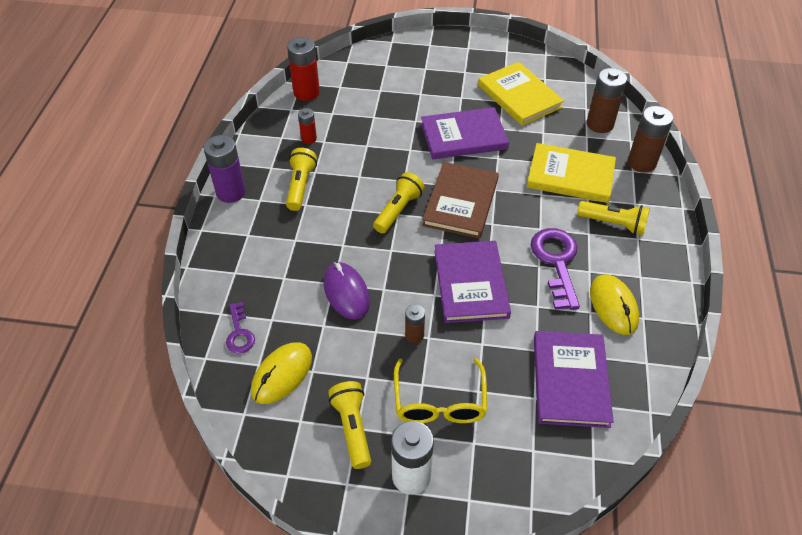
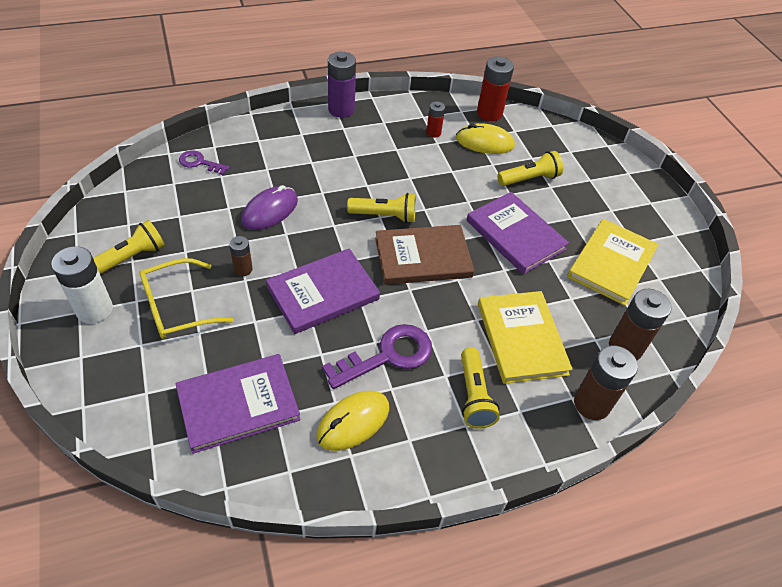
camera: 60 degrees right, 0 degrees up
purple key [226,302,255,354] -> purple key turned 60 degrees clockwise [179,150,229,175]
yellow mouse [251,343,312,404] -> yellow mouse moved to [456,123,515,154]
yellow flashlight [286,148,317,211] -> yellow flashlight moved to [497,151,563,186]

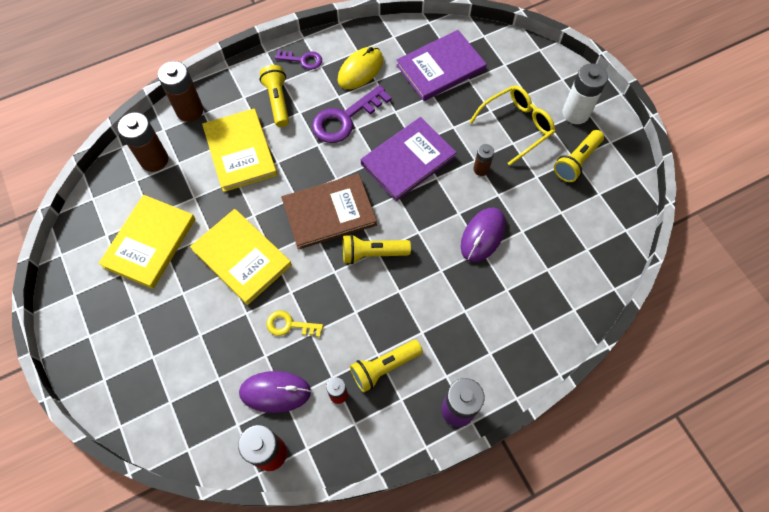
camera: 175 degrees right, 15 degrees up
purple key [179,150,229,175] -> purple key moved to [275,50,322,70]
yellow mouse [456,123,515,154] -> purple mouse [239,371,311,413]
purple book [467,192,569,275] -> yellow book [190,209,292,305]
yellow flashlight [497,151,563,186] -> yellow flashlight moved to [350,340,423,393]
none -> yellow key [267,311,323,337]

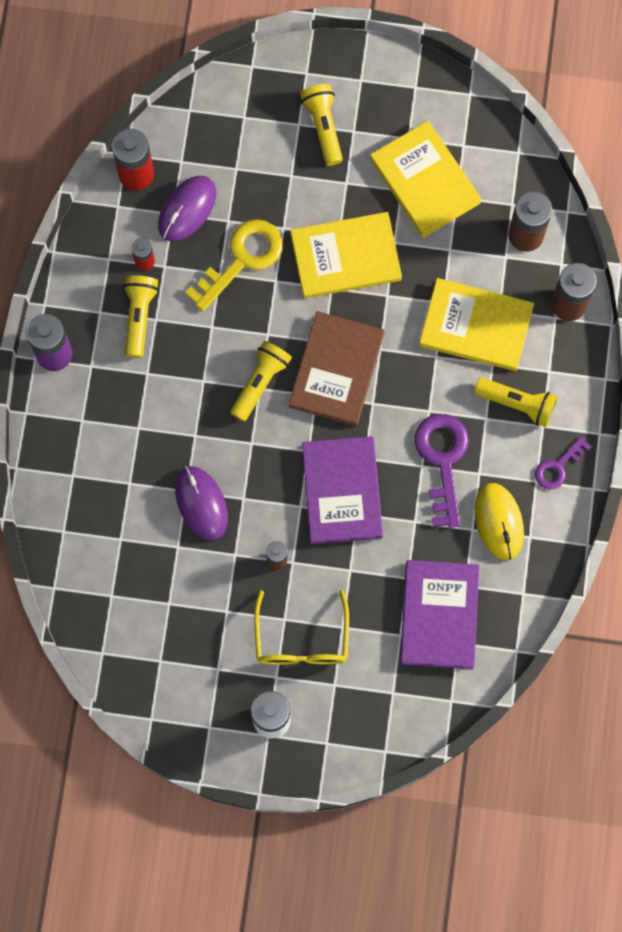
camera: 125 degrees right, 10 degrees up
yellow key [267,311,323,337] -> yellow key [185,219,283,312], size x1.77
yellow flashlight [554,130,604,182] -> yellow flashlight moved to [300,84,343,166]

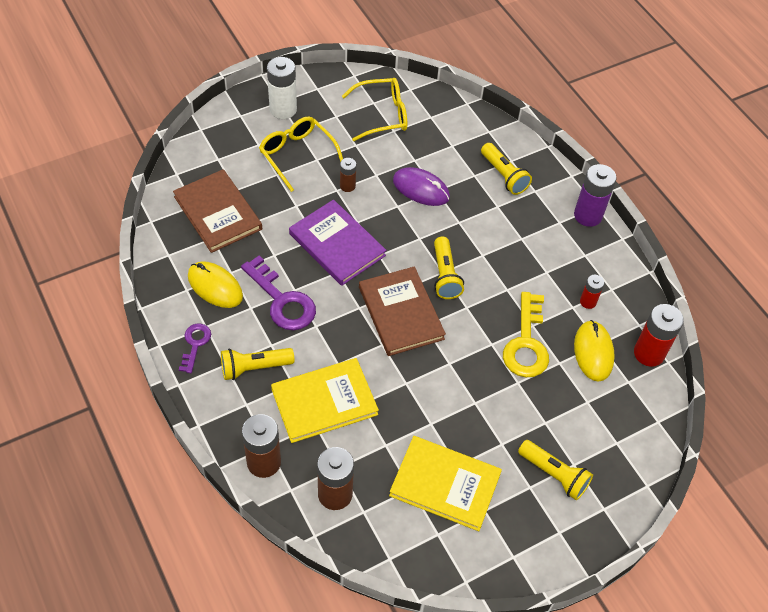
camera: 140 degrees right, 20 degrees down
yellow flashlight [123,275,159,358] -> yellow flashlight moved to [481,143,532,195]
purple mouse [158,176,216,241] -> yellow mouse [574,320,615,382]
yellow book [290,212,402,299] -> none
purple book [400,560,479,669] -> brown book [173,169,262,253]
none -> yellow glasses [342,78,407,141]

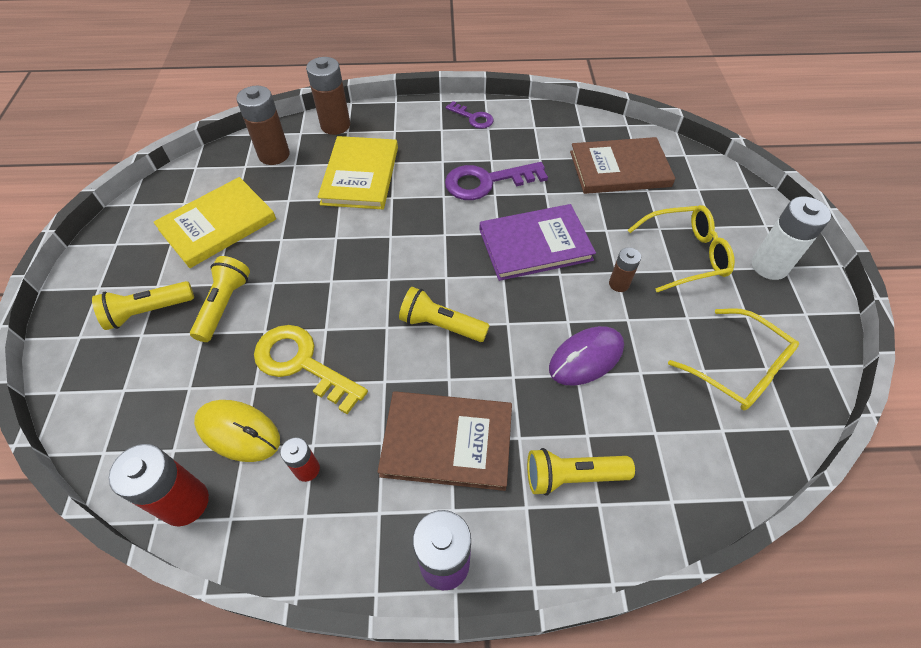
camera: 120 degrees right, 0 degrees up
yellow mouse [188,261,243,308] -> none
yellow flashlight [221,348,295,380] -> yellow flashlight moved to [190,256,250,342]
yellow glasses [342,78,407,141] -> yellow glasses turned 60 degrees counterclockwise [668,308,799,410]
brown book [359,266,446,356] -> brown book moved to [377,391,512,491]

